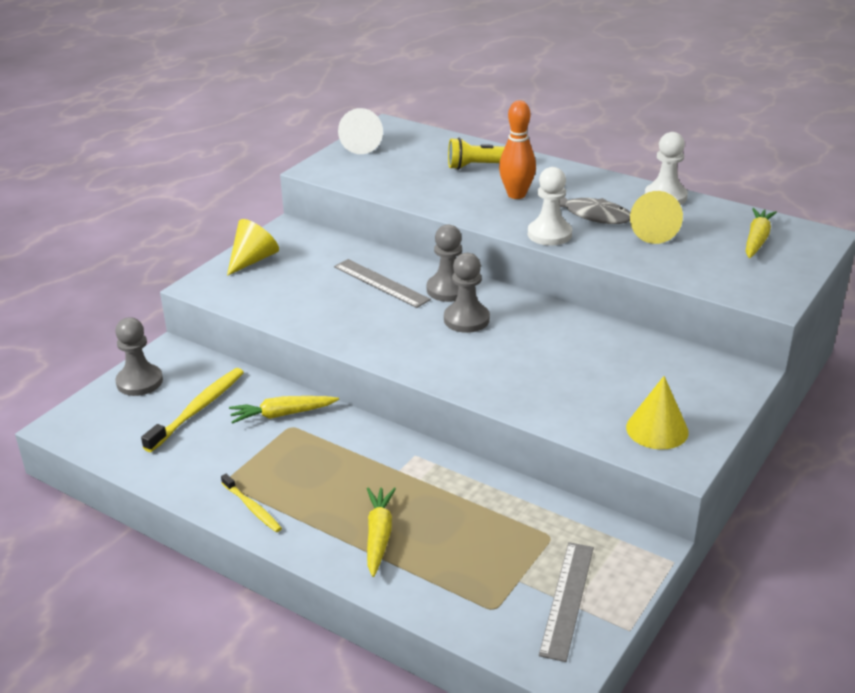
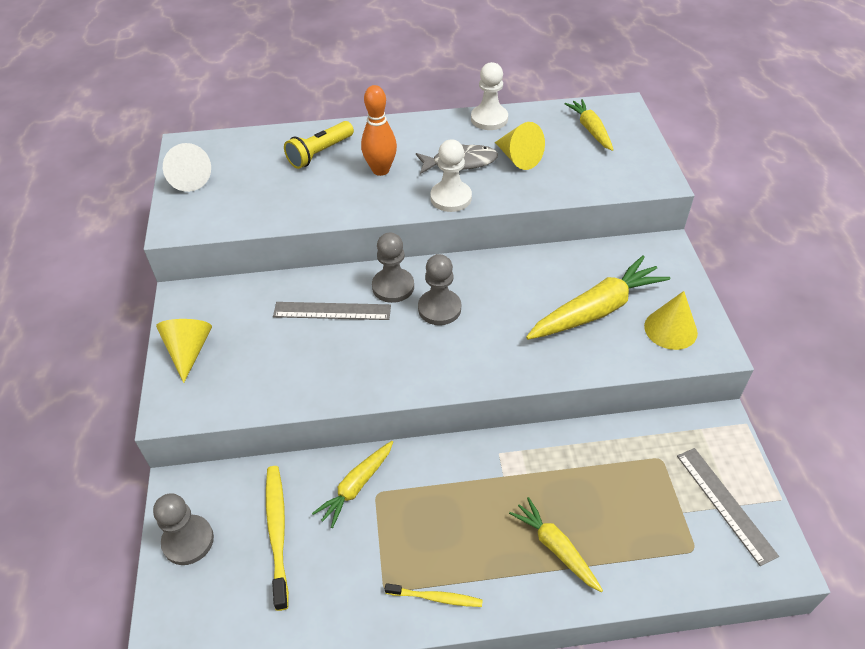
camera: 40 degrees left, 15 degrees up
none -> yellow carrot [526,256,670,340]

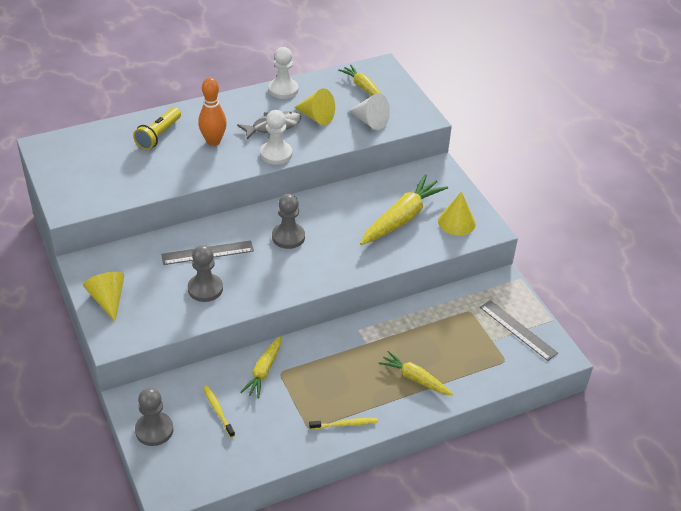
camera: 20 degrees left, 5 degrees down
white cone [163,143,211,192] -> white cone moved to [349,93,390,130]
yellow toothbrush [266,466,289,611] -> yellow toothbrush [203,386,235,438], size x0.60
grey pawn [372,233,414,303] -> grey pawn moved to [188,245,223,302]

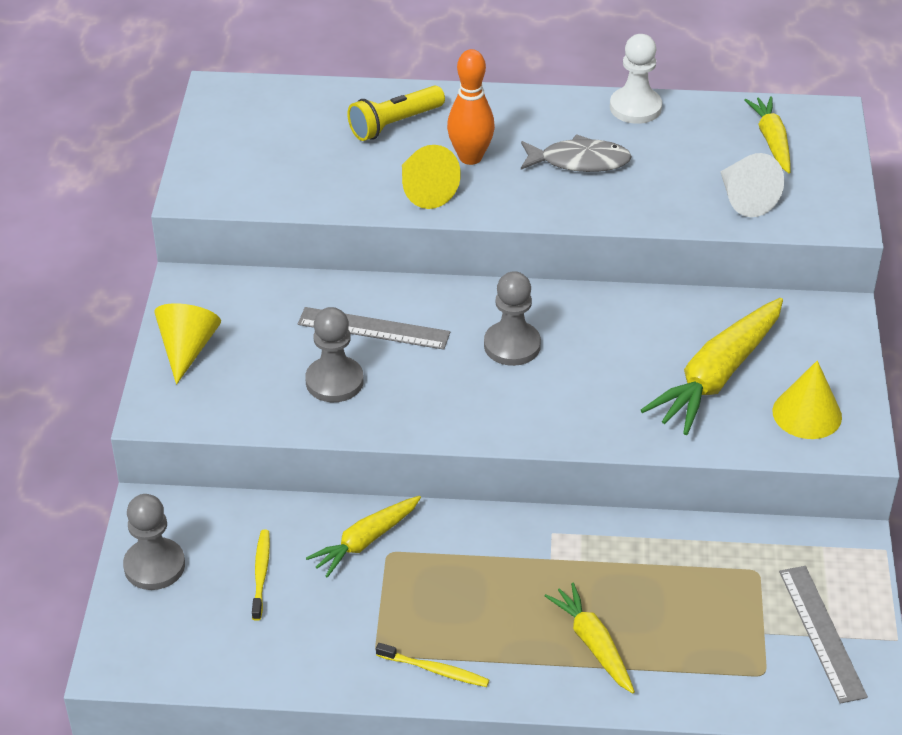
camera: 30 degrees right, 0 degrees up
white pawn [260,110,292,165] -> none
yellow cone [294,89,335,125] -> yellow cone moved to [402,145,461,209]
yellow carrot [360,175,448,245] -> yellow carrot turned 150 degrees clockwise [641,298,783,435]

